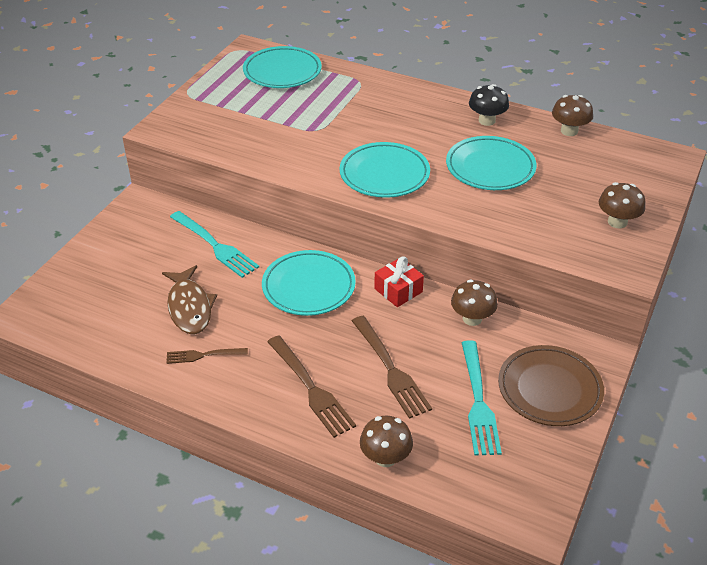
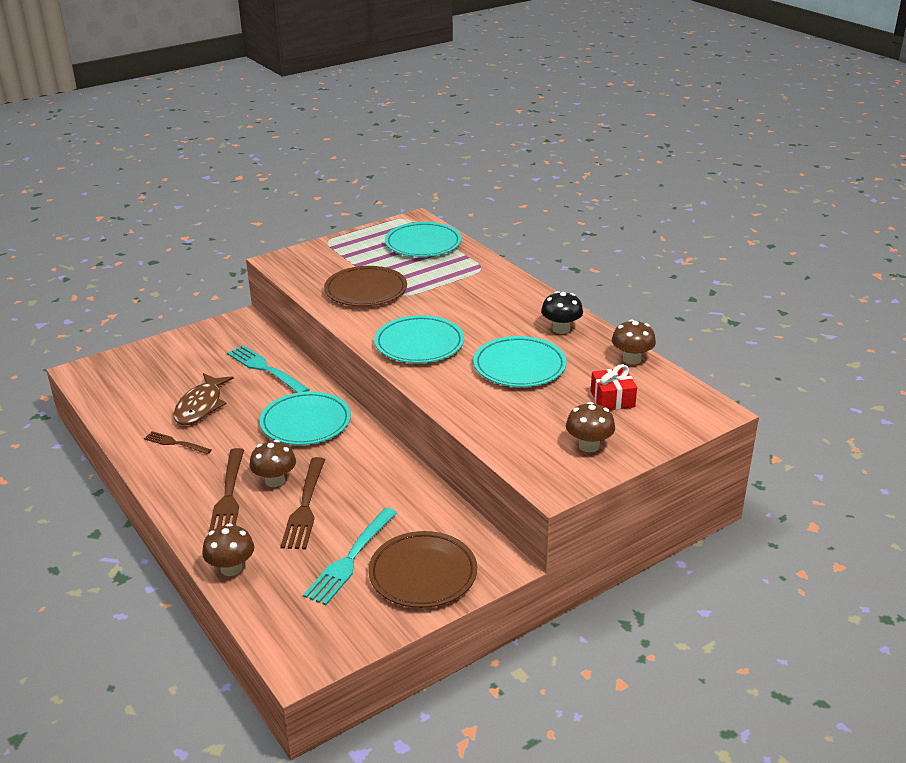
camera: 30 degrees right, 10 degrees down
turquoise fork [170,211,259,278] -> turquoise fork turned 150 degrees clockwise [227,345,310,393]
red gift [374,257,424,307] -> red gift moved to [591,364,637,410]
brown mushroom [451,280,498,326] -> brown mushroom moved to [250,440,296,487]
none -> brown plate [324,266,407,307]

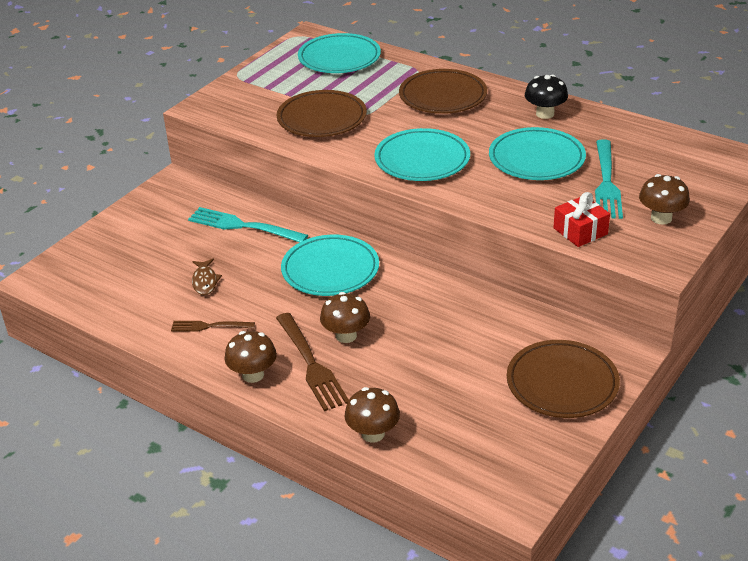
camera: 20 degrees left, 5 degrees up
brown fish [174,373,234,425] -> brown fish [192,259,222,295], size x0.58
brown fork [280,457,325,549] -> none
turquoise fork [303,508,397,605] -> turquoise fork moved to [595,139,623,219]
red gift [591,364,637,410] -> red gift moved to [553,192,610,247]
brown mushroom [612,319,656,365] -> brown mushroom moved to [225,331,277,383]
none -> brown plate [399,69,487,114]

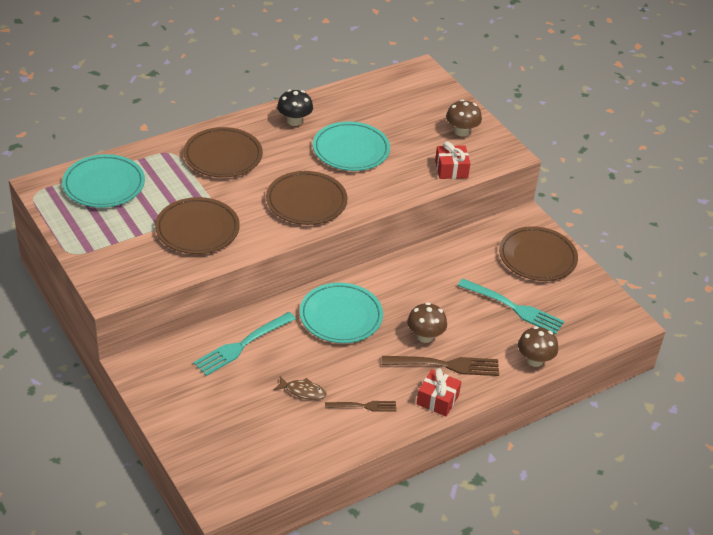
camera: 70 degrees left, 5 degrees up
brown fork [171,321,255,332] -> brown fork turned 120 degrees counterclockwise [325,401,397,412]
brown mushroom [225,331,277,383] -> red gift [417,368,461,416]
turquoise plate [374,128,470,181] -> brown plate [266,171,348,225]
turquoise fork [595,139,623,219] -> turquoise fork moved to [458,279,564,335]

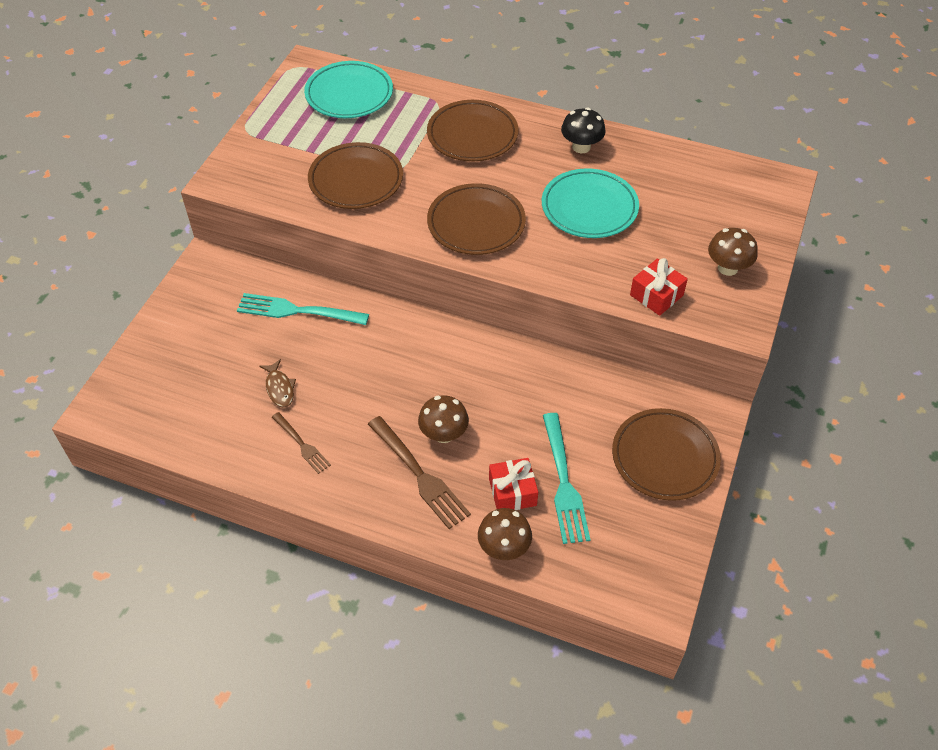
camera: 55 degrees right, 10 degrees up
turquoise plate [299,283,383,343] -> none
red gift [417,368,461,416] -> red gift moved to [489,458,538,510]

